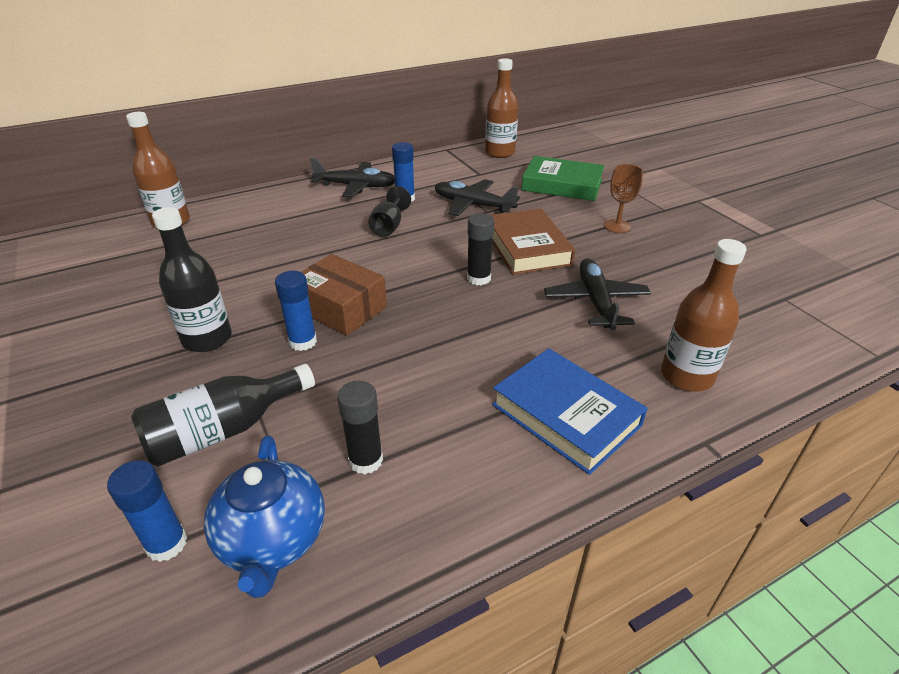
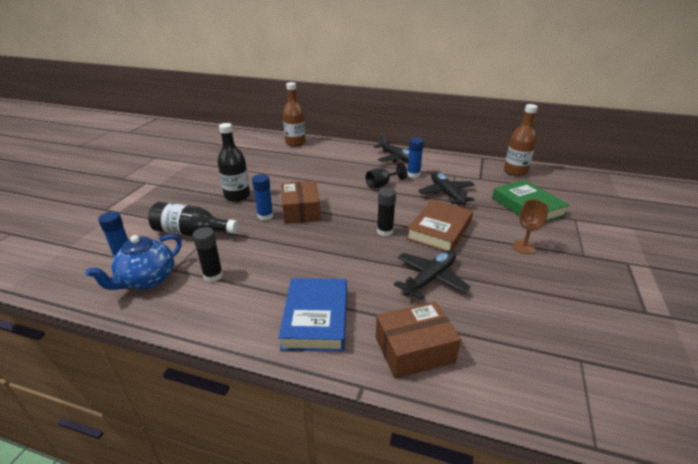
camera: 45 degrees right, 5 degrees down
brown bottle [661,239,747,391] -> brown box [376,302,461,379]

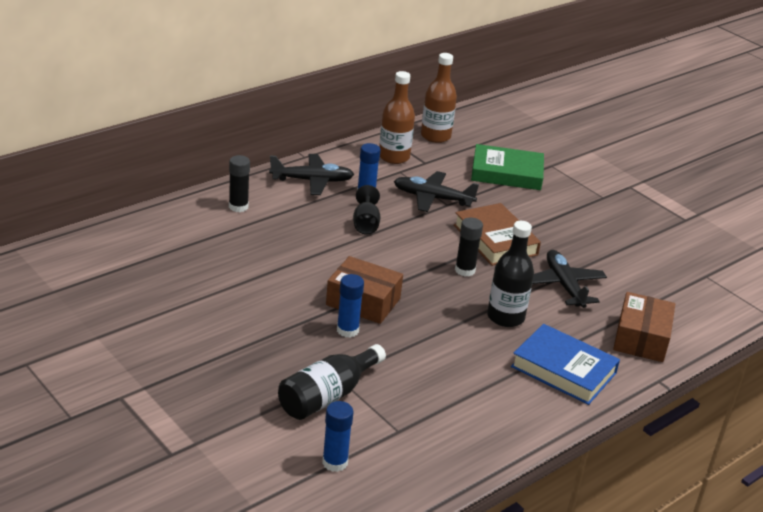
camera: 60 degrees left, 0 degrees up
blue teapot [85,234,182,290] -> none
black glue stick [192,227,223,282] -> black glue stick moved to [229,155,250,212]
black bottle [217,123,250,202] -> black bottle moved to [487,221,534,327]
brown bottle [283,82,306,146] -> brown bottle moved to [379,71,415,164]
brown goblet [513,200,549,254] -> none

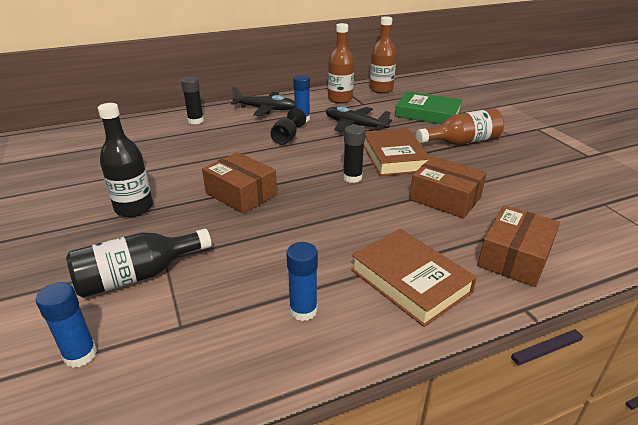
camera: 20 degrees right, 0 degrees up
blue glue stick [337,274,364,337] -> blue glue stick moved to [286,242,318,321]
black bottle [487,221,534,327] -> black bottle moved to [98,103,153,217]
blue book [511,324,620,405] -> brown book [351,229,477,327]
black plane [532,250,607,308] -> brown box [409,156,487,219]
none -> brown bottle [416,108,504,145]

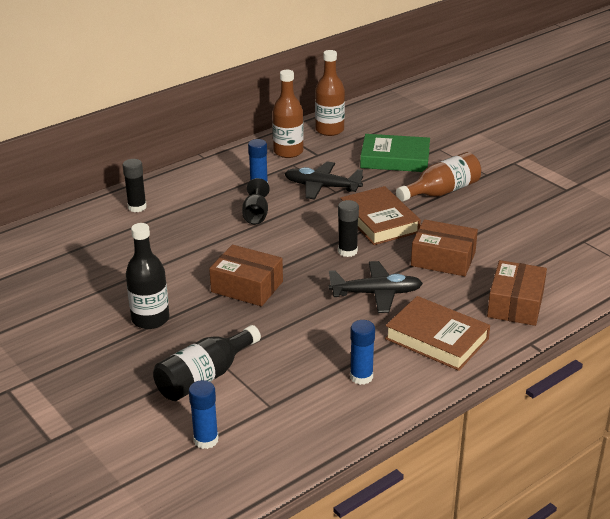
camera: 15 degrees left, 0 degrees up
black plane [231,86,295,116] -> black plane moved to [329,261,423,313]

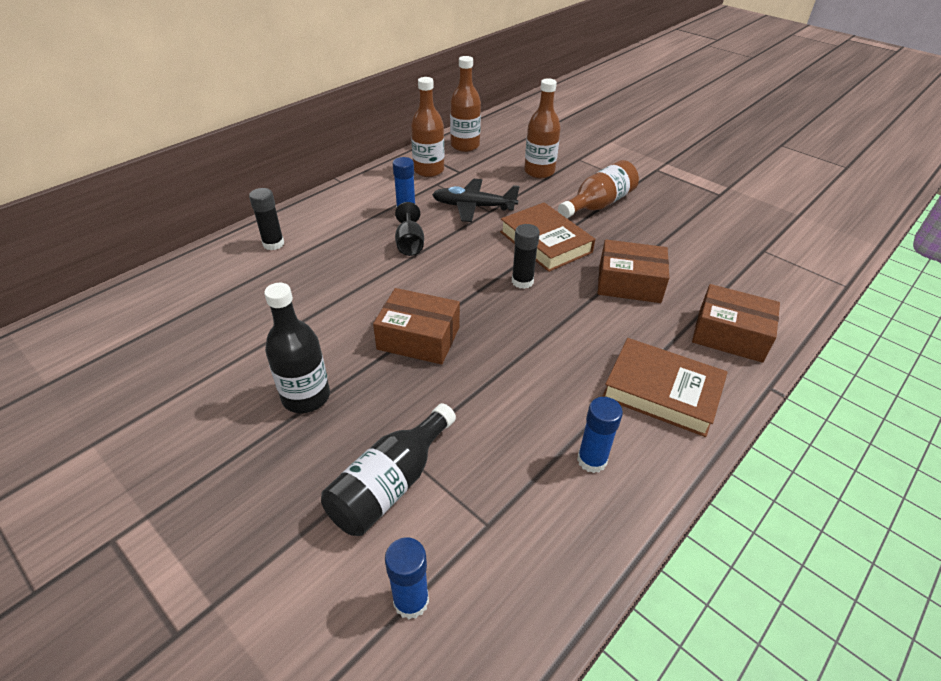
camera: 10 degrees left, 10 degrees up
black plane [329,261,423,313] -> none
green book [360,134,430,172] -> brown bottle [524,78,561,178]
brown box [487,260,547,326] -> brown box turned 75 degrees counterclockwise [692,284,780,363]

